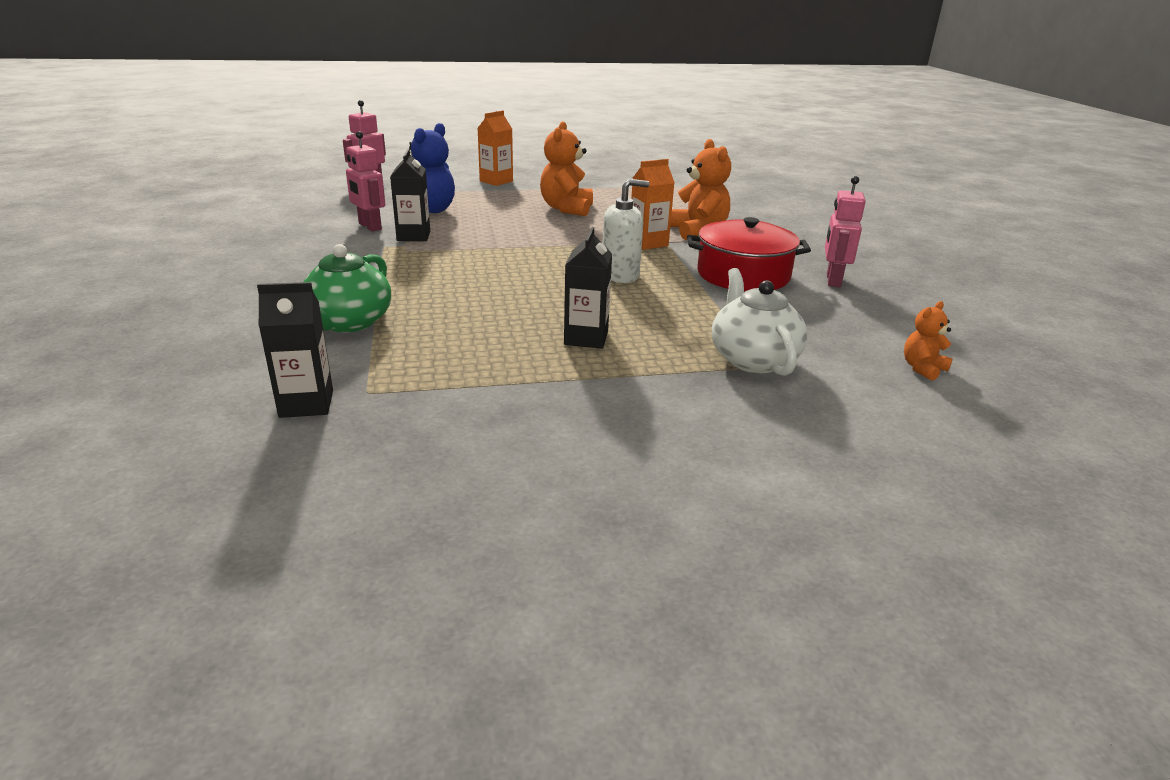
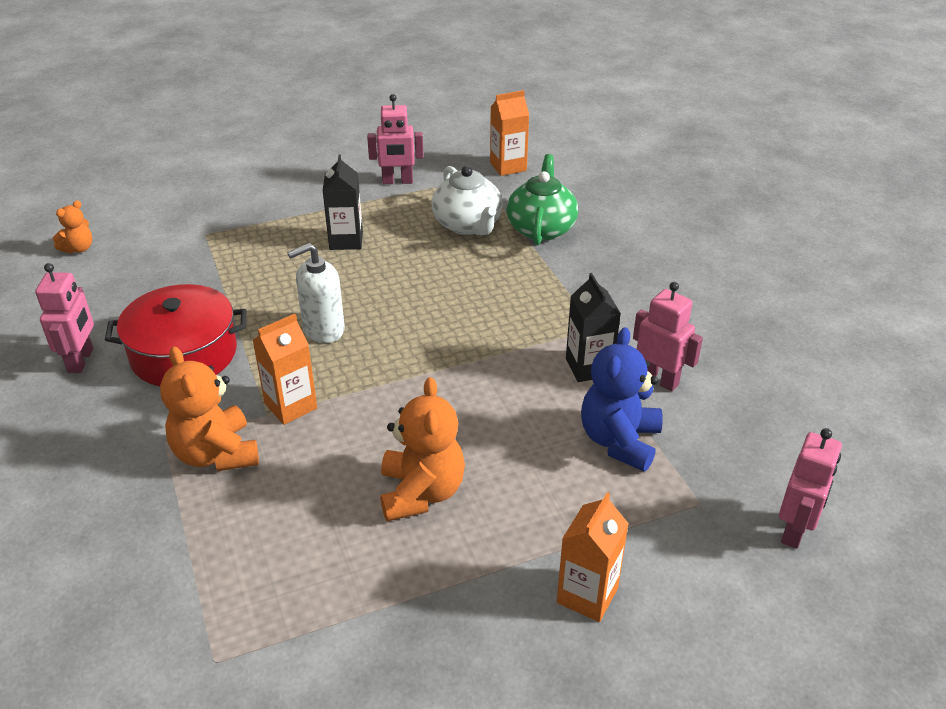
camera: 170 degrees right, 10 degrees up
black carton [257,282,333,418] -> orange carton [490,90,529,176]
white teapot [712,268,808,376] -> white teapot moved to [431,166,503,235]
none -> pink robot [367,94,424,184]

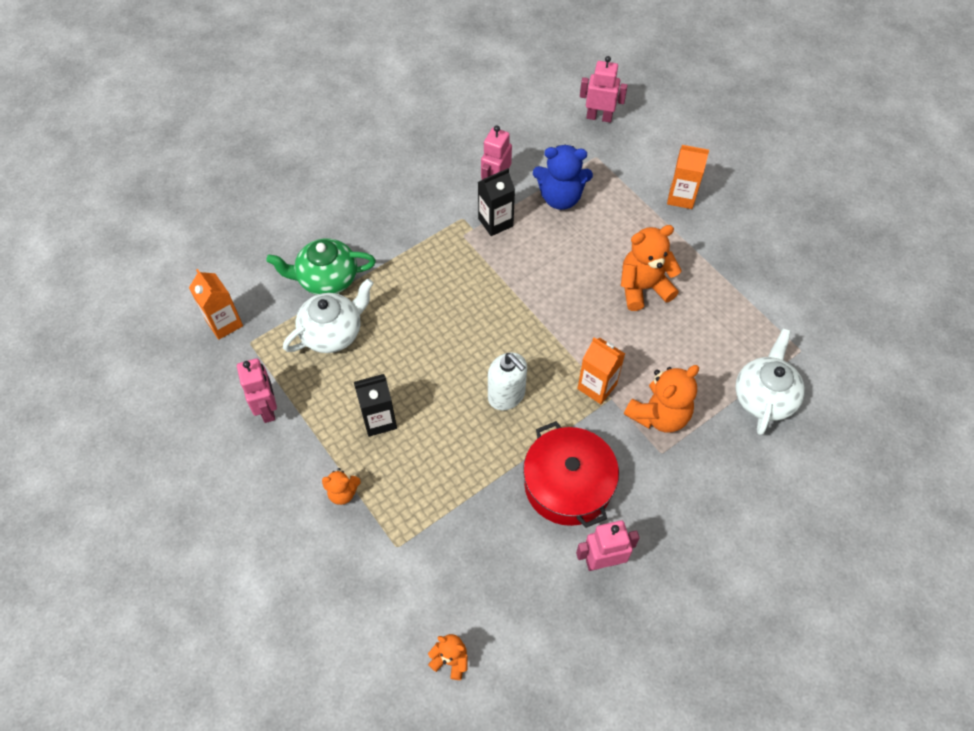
camera: 105 degrees left, 20 degrees up
none -> orange teddy bear [322,468,361,505]
none -> white teapot [735,329,805,435]

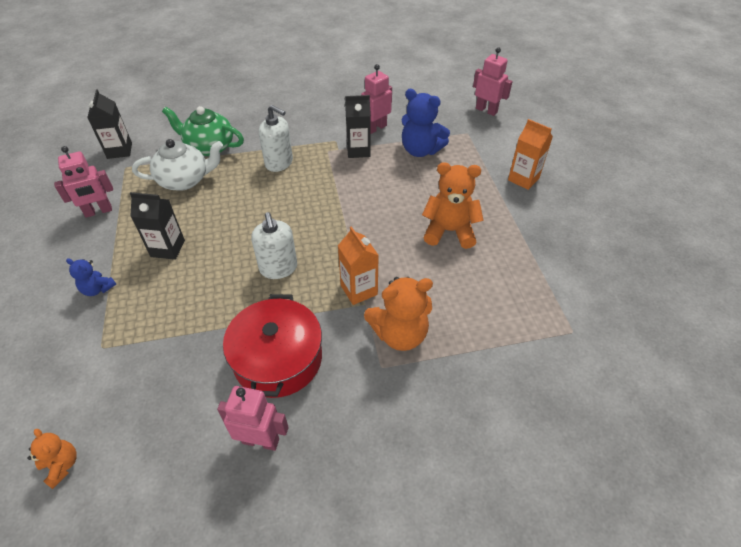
camera: 25 degrees right, 10 degrees down
orange carton [189,269,243,340] -> black carton [87,89,132,159]
pink robot [237,358,277,423] -> pink robot turned 60 degrees clockwise [54,146,113,218]
orange teddy bear [322,468,361,505] -> blue teddy bear [66,258,117,296]
white teapot [735,329,805,435] -> none
none -> white soap dispenser [259,105,293,172]

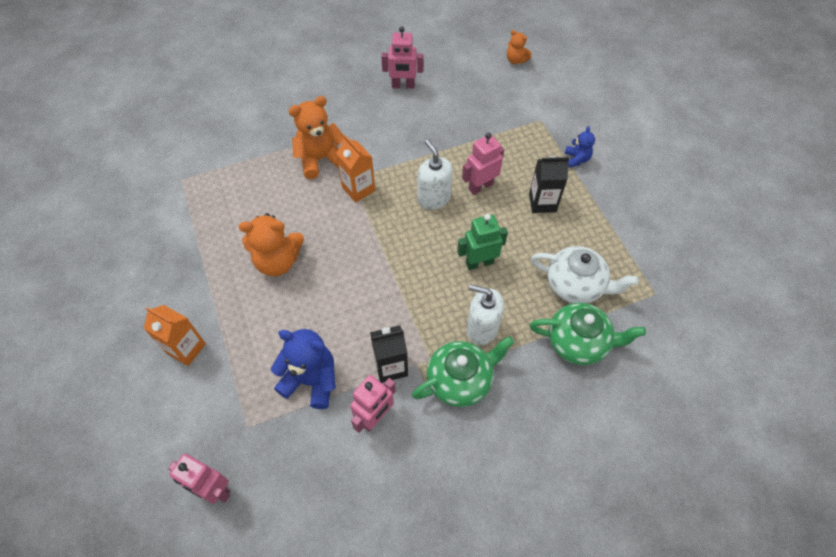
camera: 170 degrees right, 10 degrees up
pink robot [54,146,113,218] -> pink robot moved to [462,133,504,195]
blue teddy bear [66,258,117,296] -> blue teddy bear turned 75 degrees clockwise [565,126,595,168]
black carton [87,89,132,159] -> none
white teapot [132,139,223,191] -> white teapot turned 135 degrees counterclockwise [531,246,639,303]
red pot [223,294,322,398] -> none
none -> green teapot [412,336,514,407]
none -> green robot [457,214,508,270]

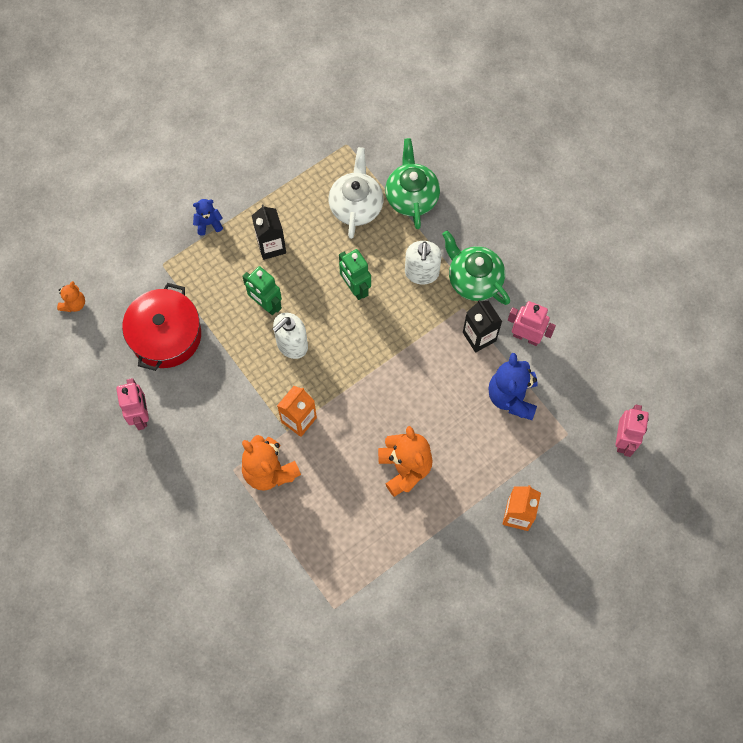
camera: 105 degrees left, 10 degrees up
pink robot [462,133,504,195] -> green robot [242,266,282,315]
none -> red pot [122,283,201,371]

